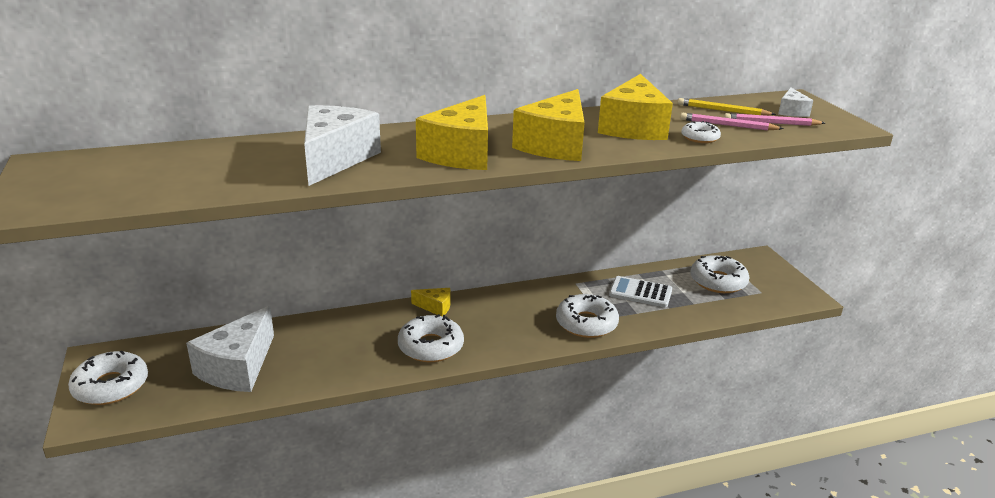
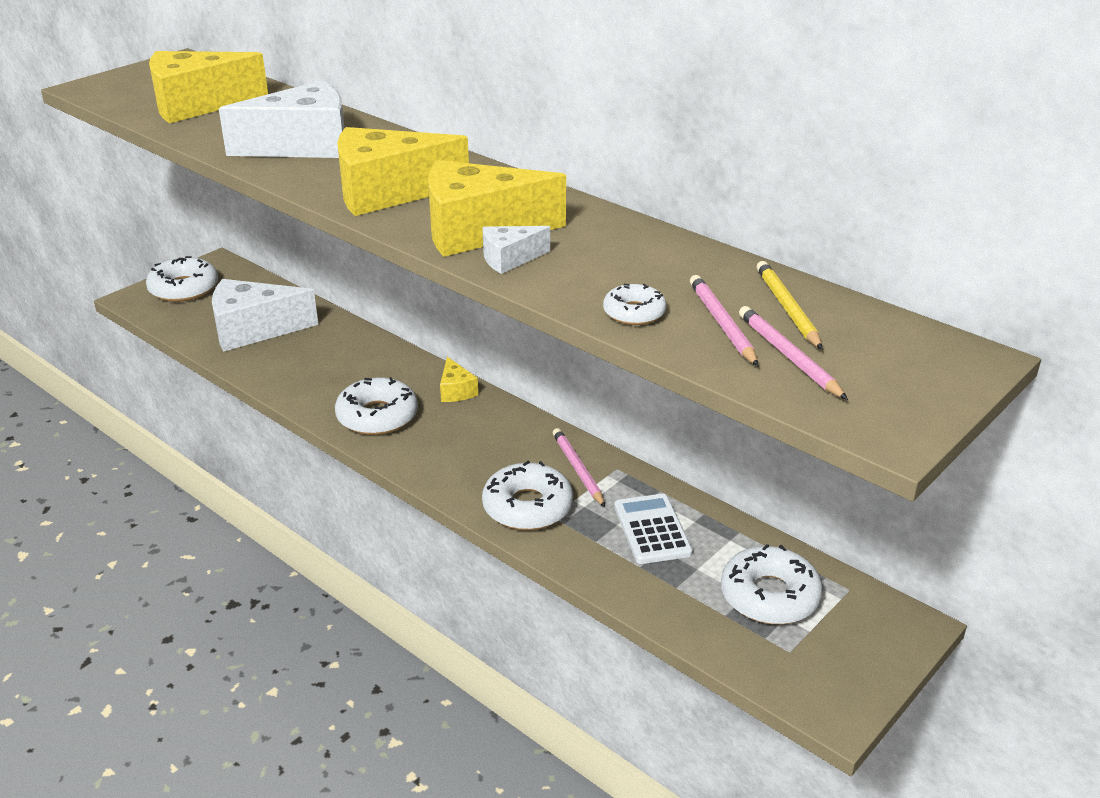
camera: 60 degrees right, 5 degrees up
yellow cheese [598,74,673,140] -> yellow cheese moved to [149,51,268,123]
white cheese [778,88,813,117] -> white cheese moved to [482,226,550,274]
none -> pink pencil [553,428,605,507]

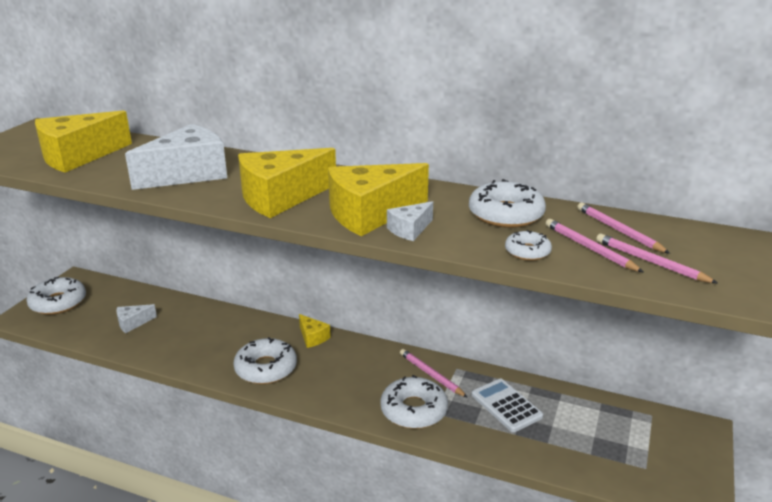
camera: 20 degrees left, 5 degrees down
white cheese [212,279,318,352] -> white cheese [116,304,157,333], size x0.48
white donut [721,544,823,624] -> white donut moved to [469,179,546,228]
yellow pencil [757,261,823,350] -> pink pencil [577,203,670,254]

